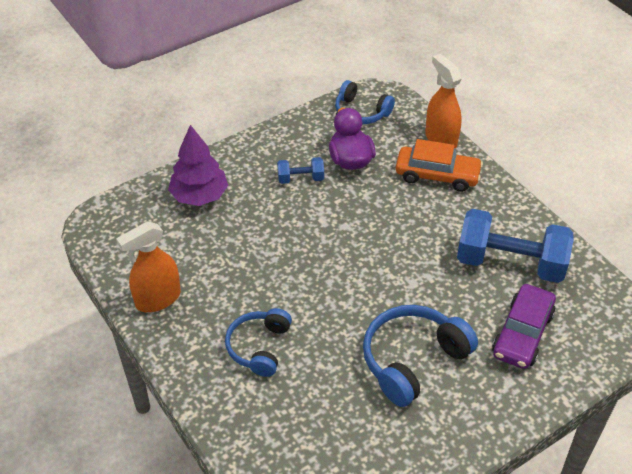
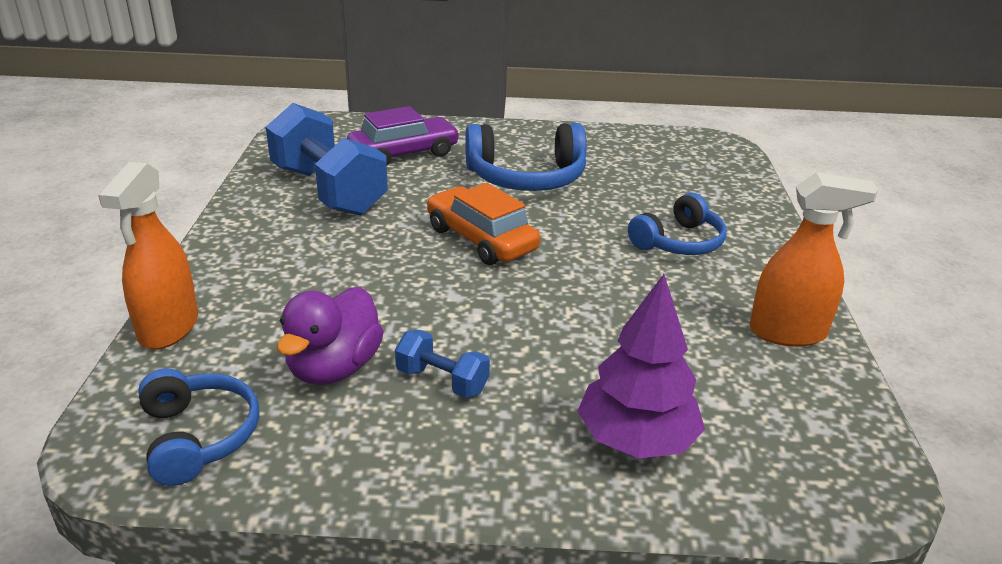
camera: 145 degrees left, 15 degrees down
orange car [396,139,483,192] -> orange car moved to [427,183,540,265]

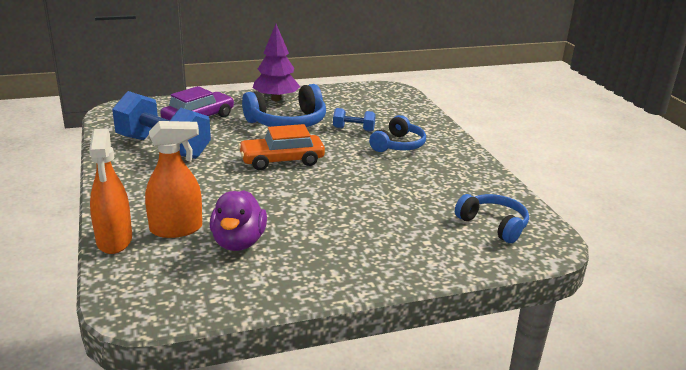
camera: 20 degrees left, 5 degrees down
blue headphones [138,368,259,486] -> blue headphones moved to [455,194,529,243]
blue dumbbell [395,330,490,398] -> blue dumbbell moved to [333,108,376,132]
orange car [427,183,540,265] -> orange car turned 45 degrees counterclockwise [238,124,325,170]
purple tree [577,274,705,458] -> purple tree moved to [253,24,300,101]
orange spray bottle [750,172,878,347] -> orange spray bottle moved to [145,121,202,238]

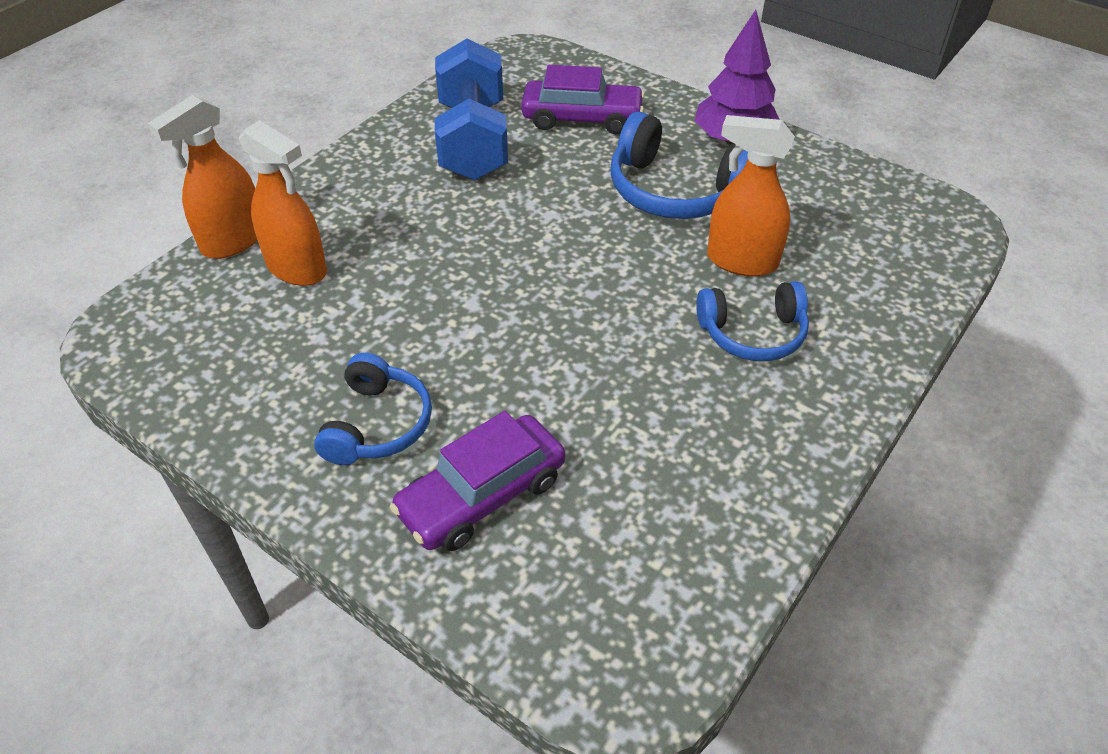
camera: 55 degrees right, 20 degrees up
purple duck [210,190,267,251] -> none
orange car [238,124,325,170] -> none
blue dumbbell [333,108,376,132] -> orange spray bottle [707,115,795,276]
blue headphones [455,194,529,243] -> blue headphones moved to [314,353,432,465]
none -> purple car [390,411,565,551]

